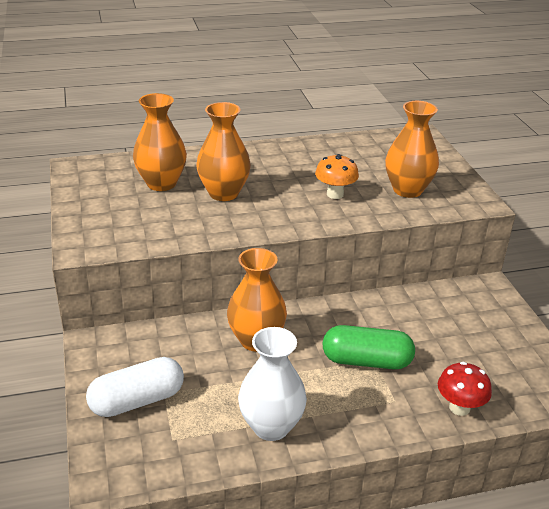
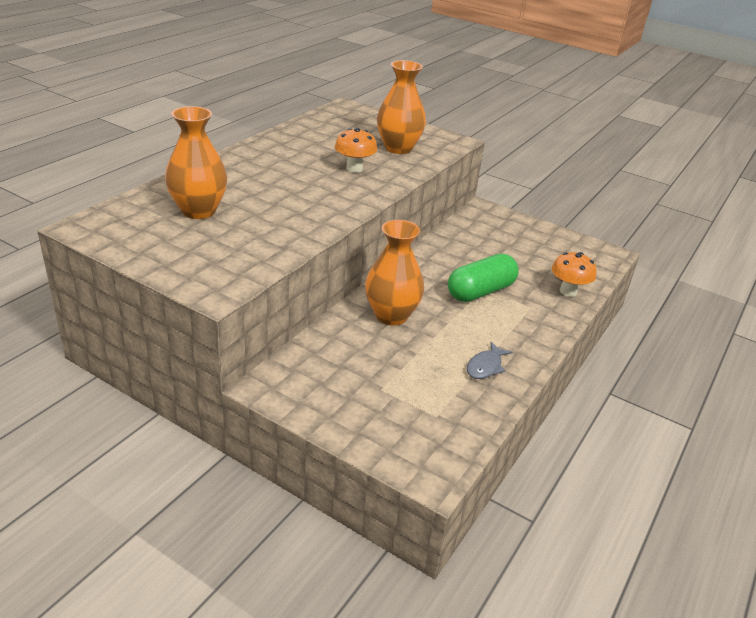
camera: 45 degrees left, 0 degrees up
white capsule [86,357,184,417] -> none
orange vase [196,102,251,201] -> none
white vase [238,327,307,441] -> grey fish [467,342,512,379]
red mushroom [438,362,492,416] -> orange mushroom [552,252,596,297]

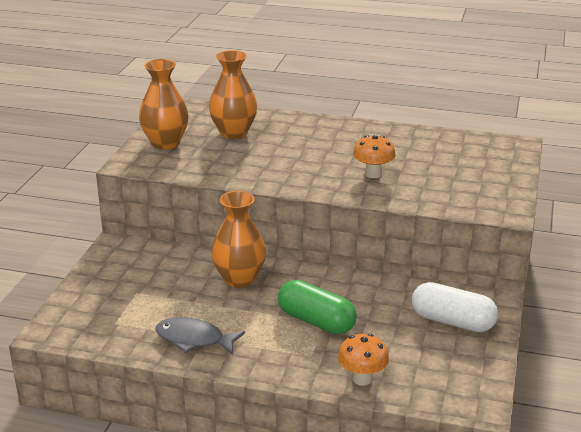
camera: 75 degrees right, 5 degrees down
orange vase [377,60,426,154] -> orange vase moved to [139,59,189,150]
grey fish [467,342,512,379] -> grey fish [155,317,245,355], size x1.51
none -> white capsule [412,282,498,332]

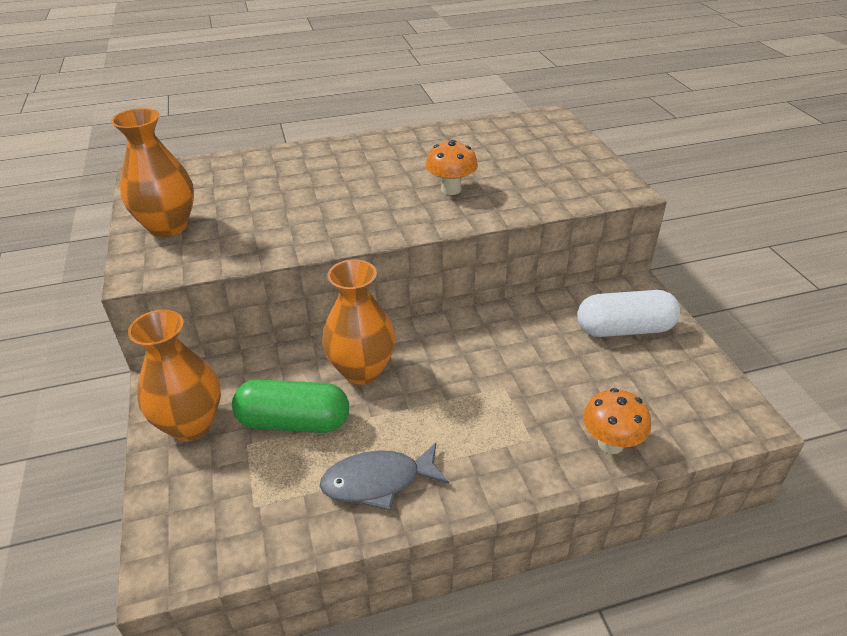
camera: 30 degrees left, 10 degrees up
orange vase [209,50,257,139] -> orange vase moved to [128,309,221,441]
green capsule [278,280,357,334] -> green capsule moved to [232,379,349,433]

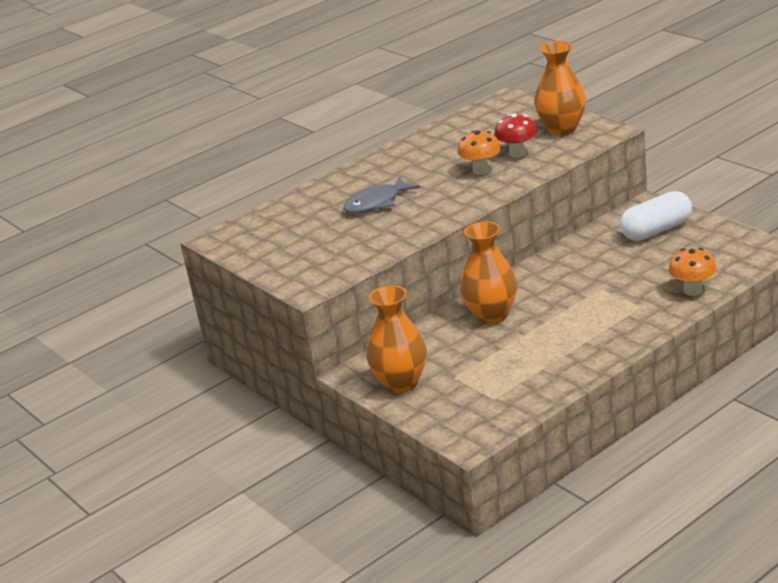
camera: 20 degrees left, 10 degrees down
orange vase [111,108,194,237] -> orange vase moved to [534,41,586,135]
green capsule [232,379,349,433] -> none
grey fish [320,443,449,510] -> grey fish moved to [343,176,420,214]
none -> red mushroom [494,114,537,158]

